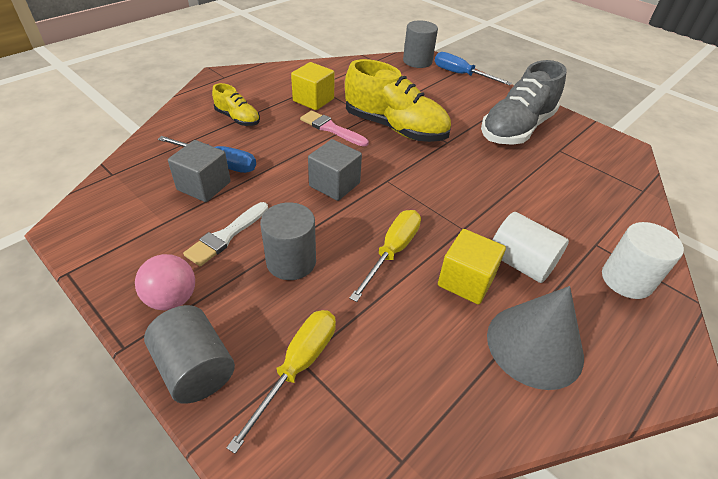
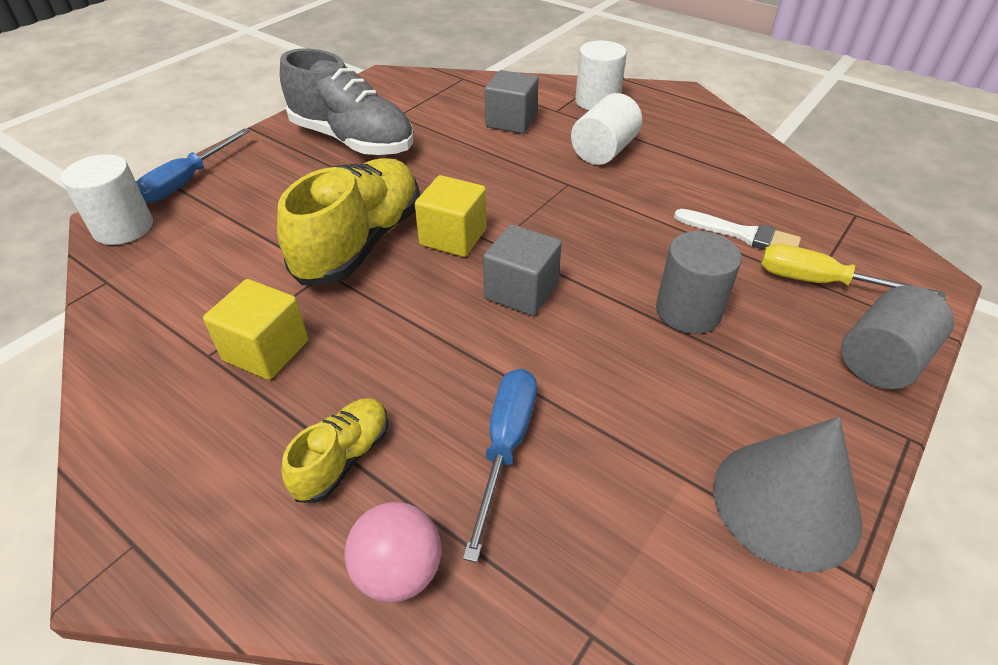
camera: 95 degrees left, 0 degrees up
pink ball [135,254,195,310] -> pink ball moved to [345,502,441,603]
grey cube [168,140,231,202] -> grey cube moved to [485,70,539,134]
white brush [183,202,268,266] -> white brush moved to [674,209,801,250]
pink brush [300,110,369,147] -> none
yellow screwdriver [349,210,421,302] -> none
grey cylinder [403,20,438,68] -> white cylinder [61,154,153,245]
yellow cube [438,229,506,304] -> yellow cube moved to [415,175,487,257]
grey cone [487,286,584,390] -> grey cone moved to [713,417,862,572]

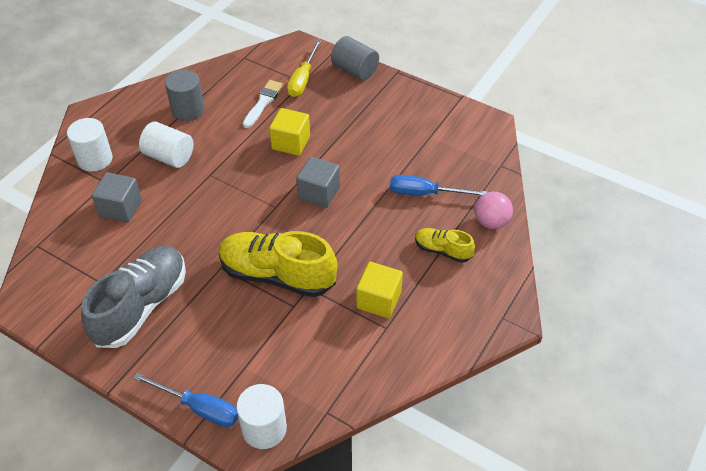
camera: 95 degrees left, 5 degrees up
yellow cube [415,175,487,257] -> yellow cube moved to [269,108,310,156]
grey cylinder [656,231,742,334] -> grey cylinder moved to [165,70,205,121]
grey cone [713,417,862,572] -> none

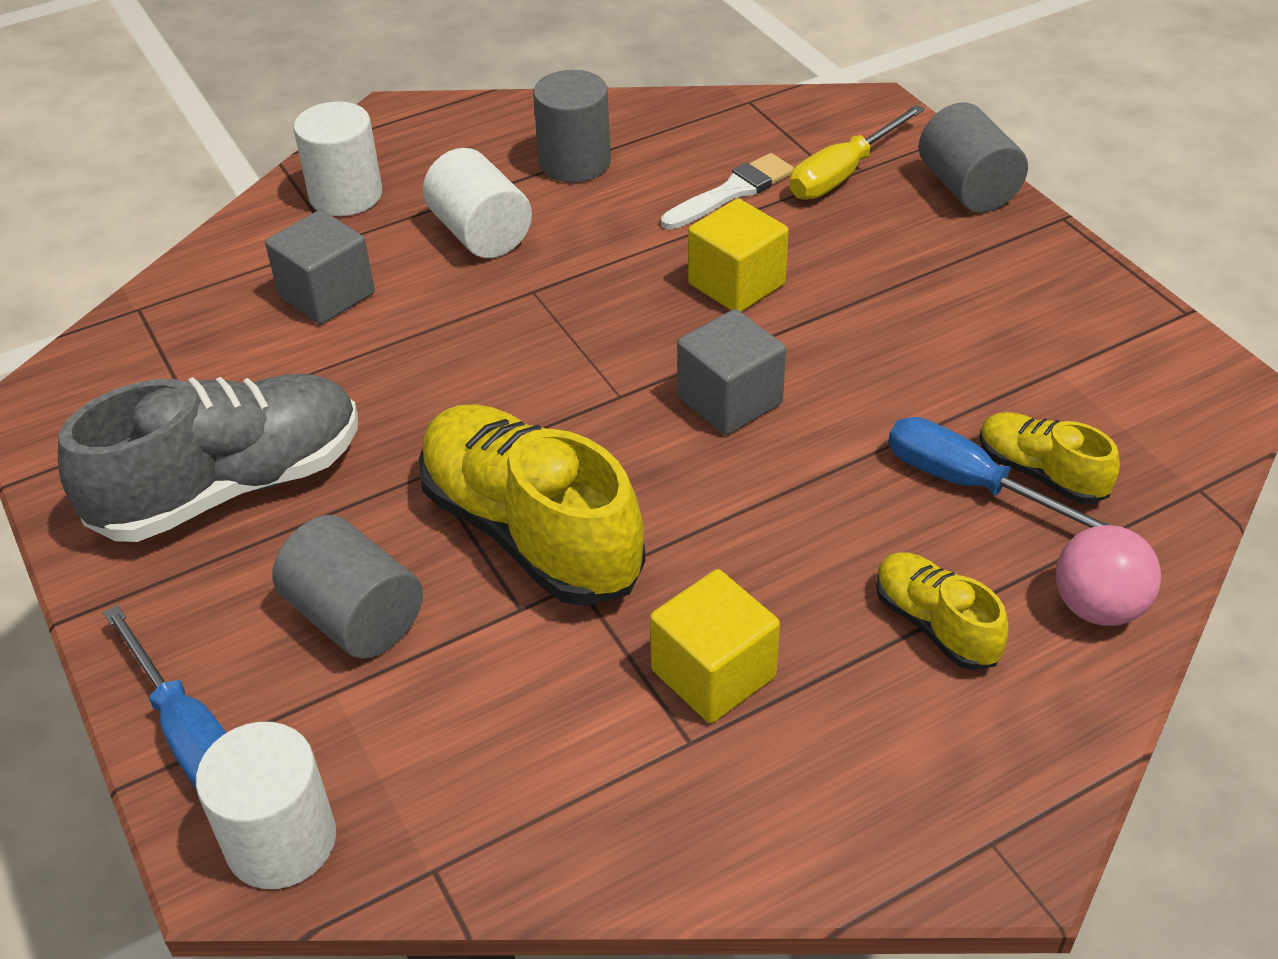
camera: 30 degrees right, 5 degrees down
none -> grey cylinder [272,515,423,659]
none -> yellow shoe [979,412,1120,504]

